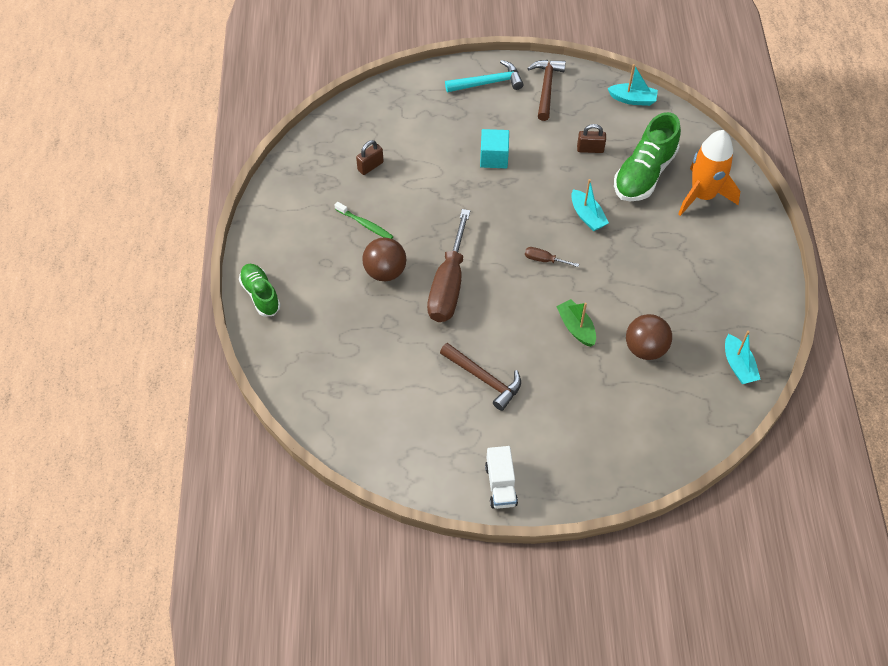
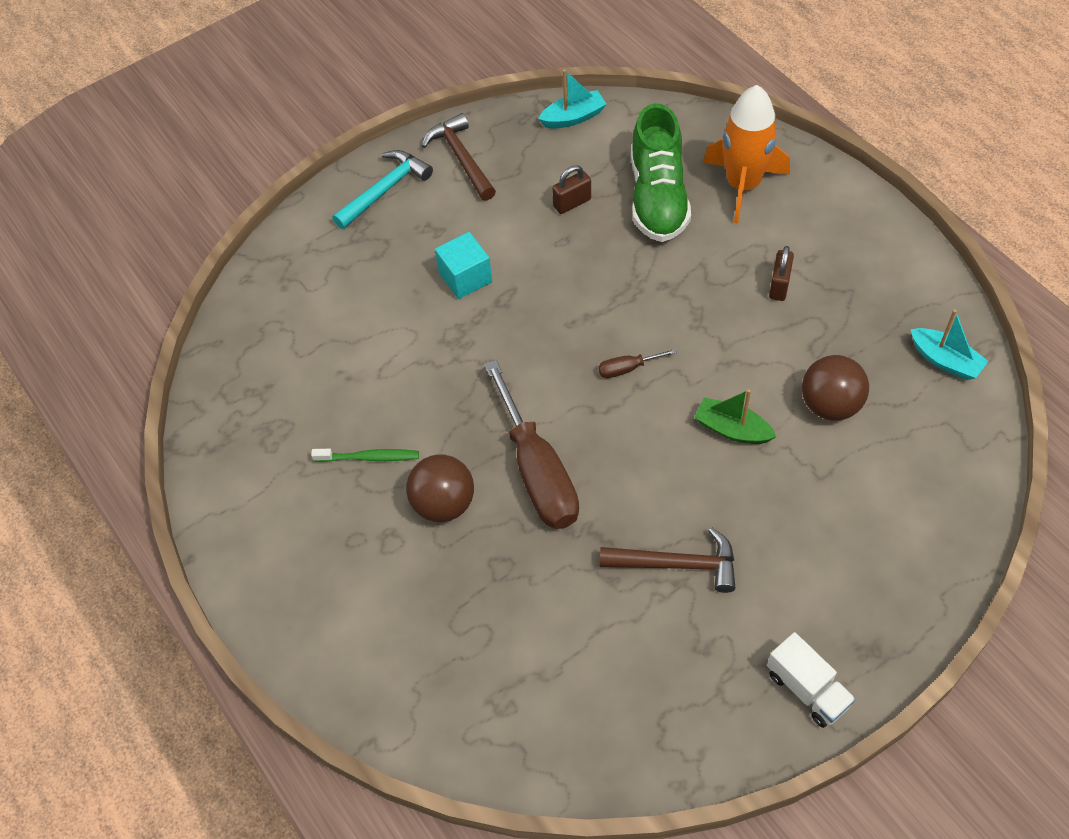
camera: 30 degrees left, 0 degrees up
green shoe [239,264,281,316] -> none
brown padlock [356,140,383,175] -> brown padlock moved to [769,246,794,301]
turquoise boat [571,179,609,231] -> none

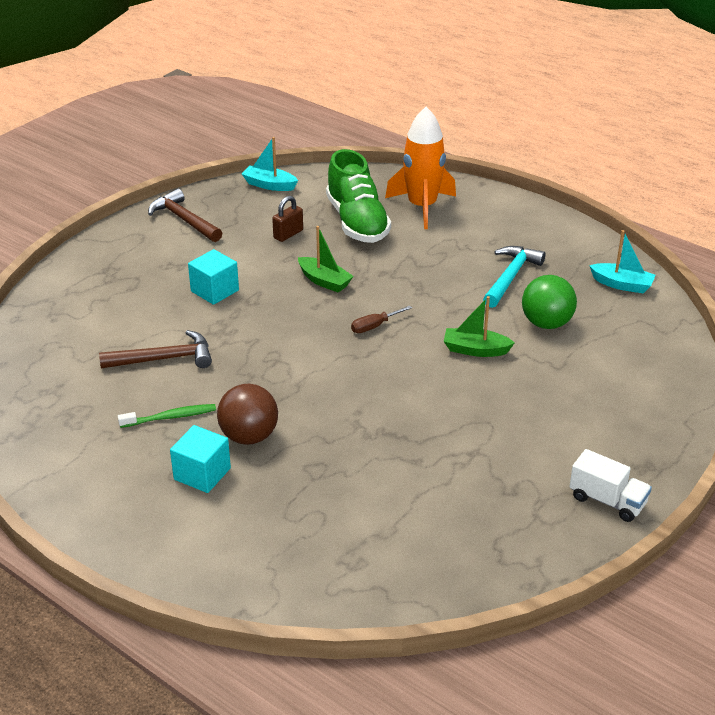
camera: 20 degrees left, 20 degrees down
turquoise hammer [332,150,433,229] -> turquoise hammer moved to [483,246,545,308]
brown screwdriver [484,360,579,529] -> none
turquoise boat [539,69,606,128] -> turquoise boat turned 120 degrees counterclockwise [242,137,298,191]
brown hammer [600,527,735,593] -> brown hammer moved to [99,330,212,368]
brown padlock [769,246,794,301] -> none
brown ball [802,355,869,420] -> green ball [522,275,577,329]
none -> turquoise cube [170,425,231,493]
none -> green boat [298,226,354,292]

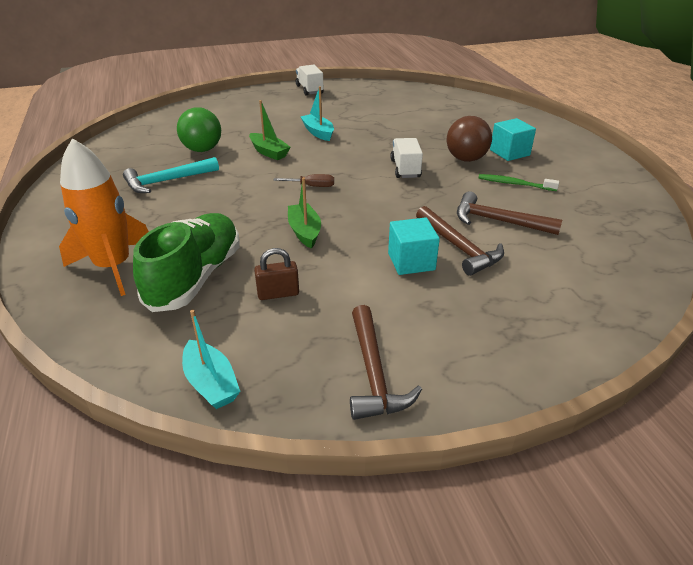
camera: 145 degrees left, 0 degrees up
turquoise boat [589,230,656,294] -> turquoise boat moved to [300,86,334,141]
none -> white truck [390,138,423,178]
none -> brown hammer [416,206,504,276]

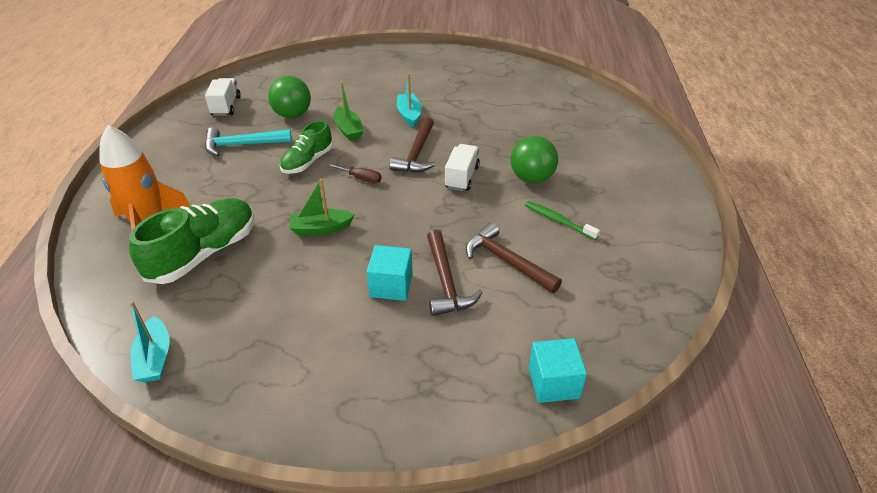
camera: 20 degrees right, 5 degrees up
brown padlock [254,248,299,300] -> none
green boat [288,177,321,249] -> green boat turned 105 degrees counterclockwise [290,179,355,236]
white truck [296,65,324,96] -> white truck moved to [205,78,241,116]
brown hammer [350,305,422,420] -> brown hammer moved to [390,117,436,173]
brown ball [447,116,492,162] -> green ball [511,136,558,183]
turquoise cube [490,118,536,161] -> turquoise cube moved to [529,338,587,403]
none -> green shoe [280,120,333,174]

